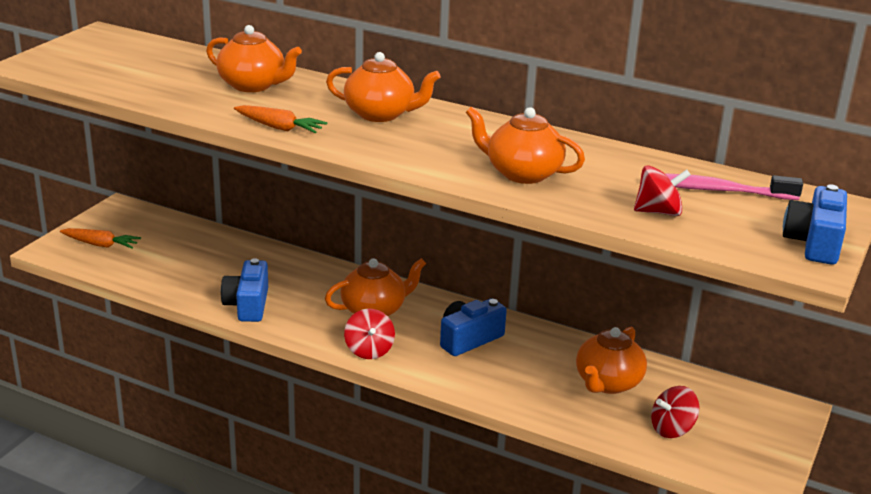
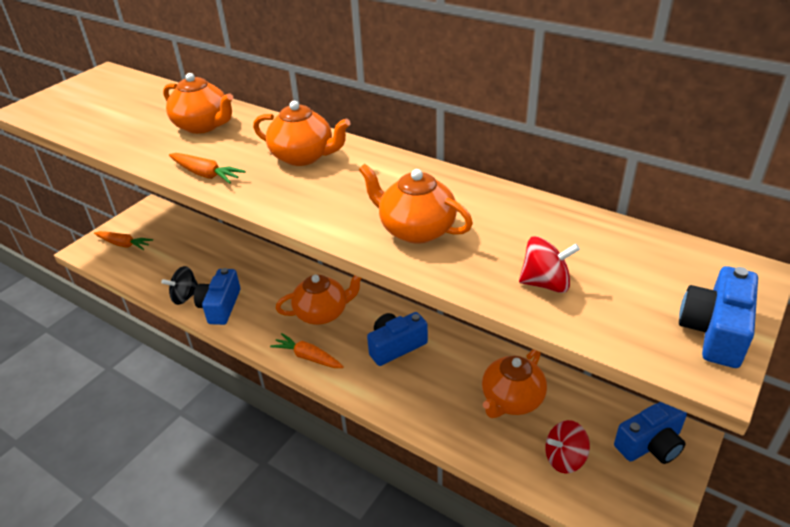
camera: 10 degrees right, 10 degrees up
red spinning top [344,308,395,359] -> orange carrot [270,333,344,368]
pink toothbrush [666,174,803,200] -> none
none -> black spinning top [161,266,198,305]
none -> blue camera [614,402,687,464]

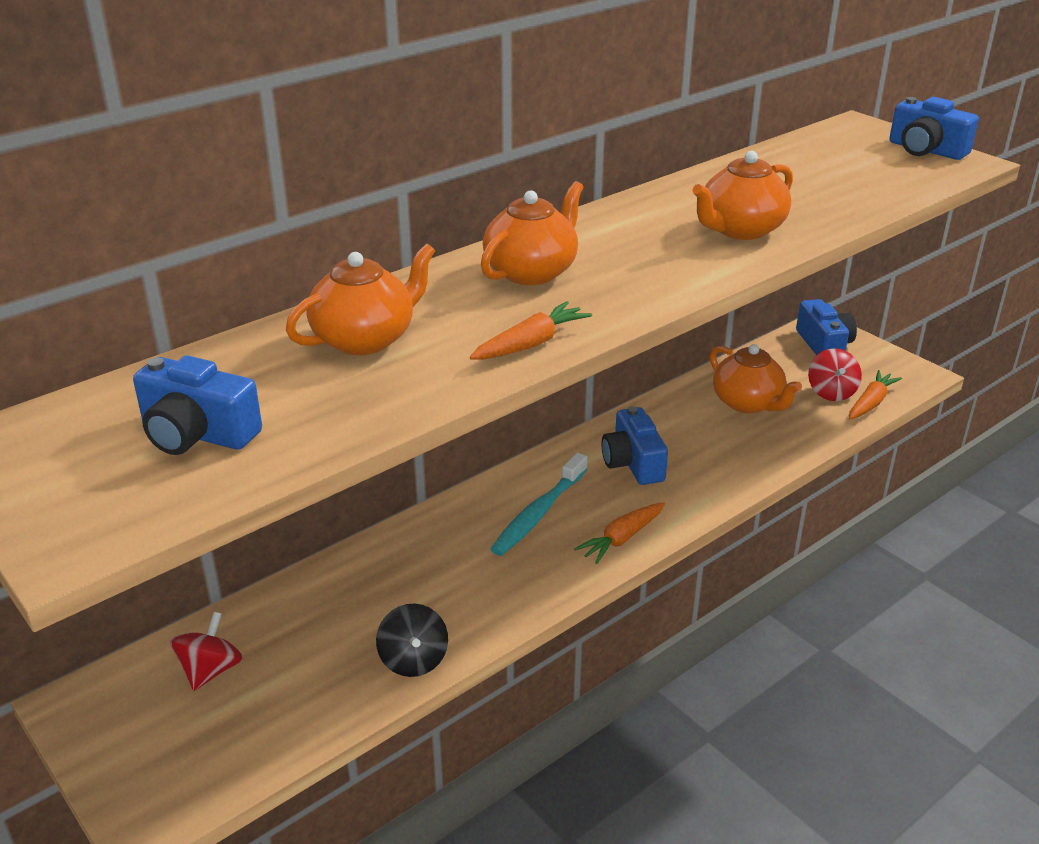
camera: 75 degrees left, 5 degrees down
orange carrot [94,231,153,250] -> orange carrot moved to [849,370,902,419]
blue camera [194,268,240,325] -> blue camera moved to [133,355,262,455]
orange teapot [276,275,362,325] -> turquoise toothbrush [490,453,588,556]
red spinning top [519,236,580,293] -> red spinning top moved to [170,612,242,691]

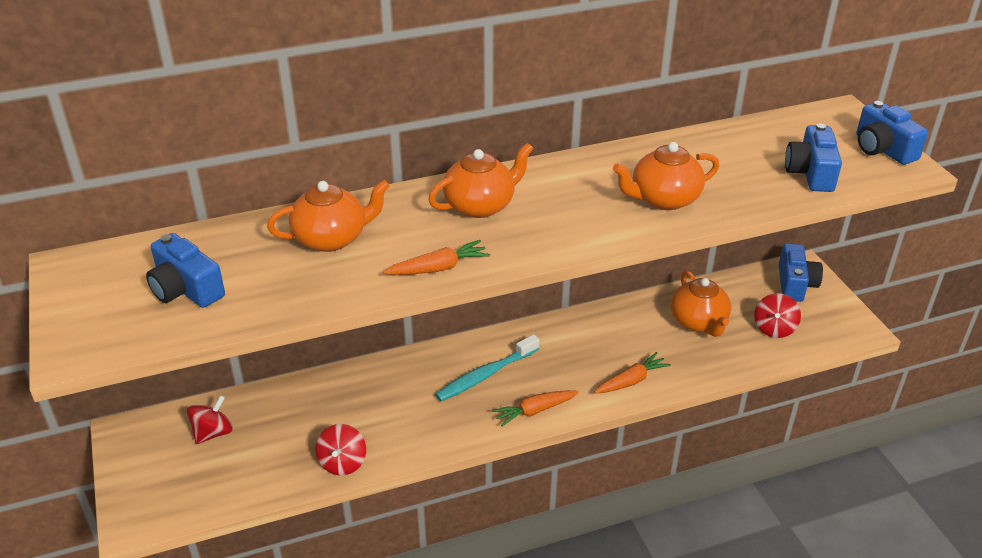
camera: 20 degrees right, 5 degrees up
black spinning top [376,603,448,677] -> red spinning top [315,424,366,475]
blue camera [601,406,668,485] -> blue camera moved to [785,123,842,192]
orange carrot [849,370,902,419] -> orange carrot moved to [594,352,671,393]

